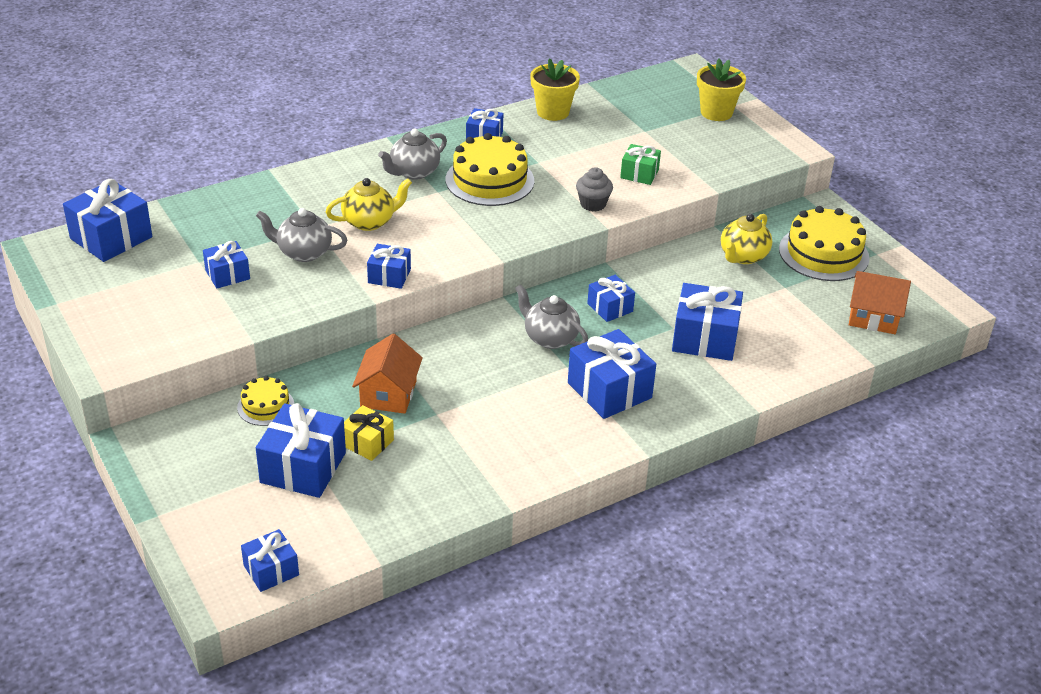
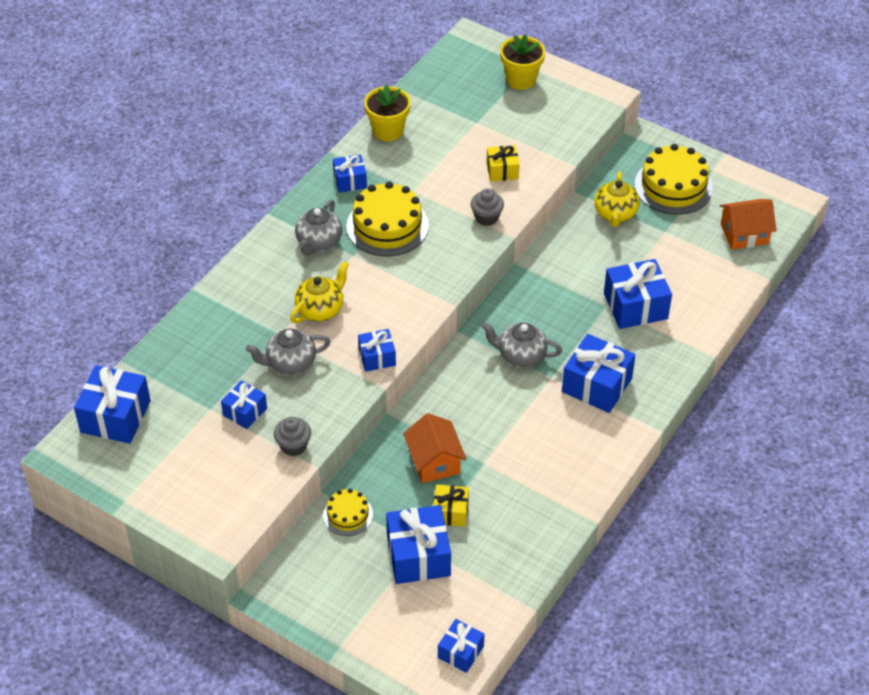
camera: 25 degrees left, 10 degrees up
blue gift [587,275,635,322] -> none
green gift [620,144,661,185] -> yellow gift [487,145,520,182]
none -> grey cupcake [274,417,311,456]

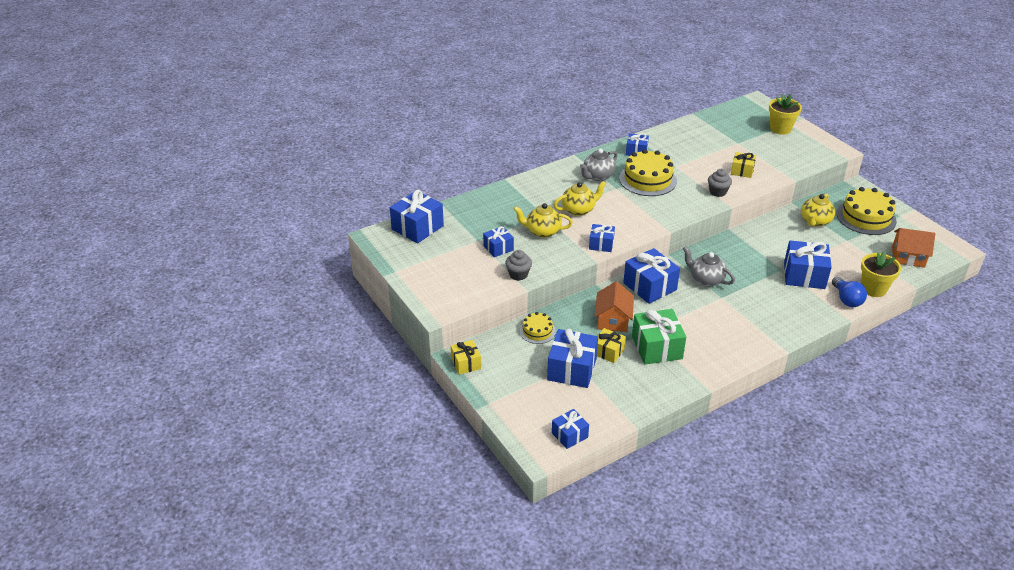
camera: 25 degrees right, 10 degrees down
grey teapot [246,329,331,375] -> yellow teapot [513,203,573,238]
yellow flower pot [364,84,411,142] -> yellow flower pot moved to [861,251,901,297]
blue gift [562,334,636,413] -> blue gift moved to [623,248,680,304]
none -> yellow gift [451,340,481,375]
none -> green gift [632,309,686,365]
none -> blue light bulb [832,277,867,307]

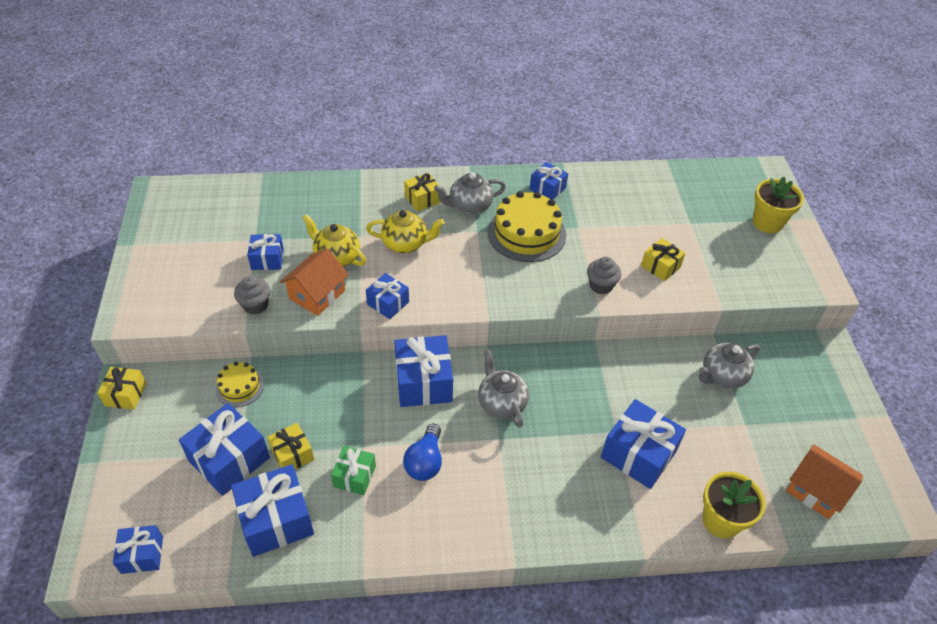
camera: 25 degrees right, 10 degrees up
blue gift [390,190,444,243] -> blue gift moved to [231,464,314,557]
orange house [595,281,634,332] -> orange house moved to [280,249,349,316]
green gift [632,309,686,365] -> green gift [331,446,376,495], size x0.58
yellow teapot [801,194,835,227] -> grey teapot [699,343,760,389]
blue light bulb [832,277,867,307] -> blue light bulb moved to [403,424,442,481]
yellow cake [836,187,897,235] -> none
none -> yellow gift [404,172,441,211]

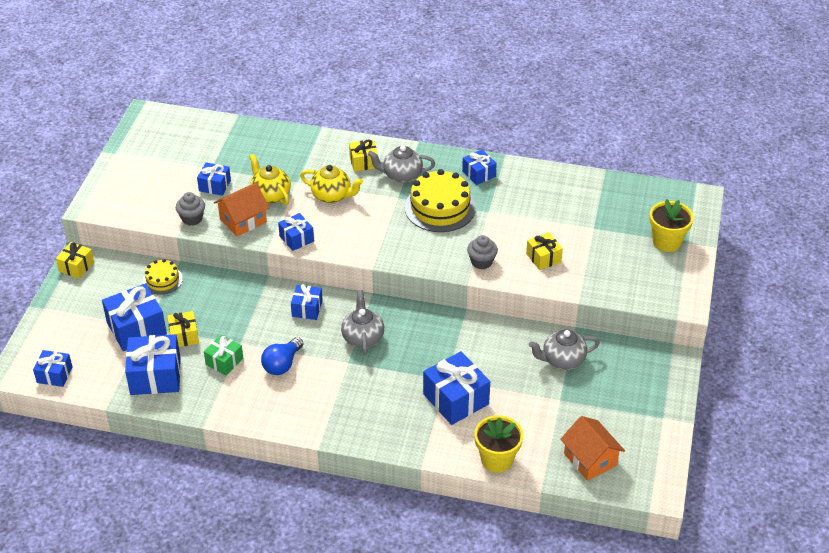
camera: 20 degrees right, 5 degrees down
blue gift [394,335,453,407] -> blue gift [291,284,323,320], size x0.58

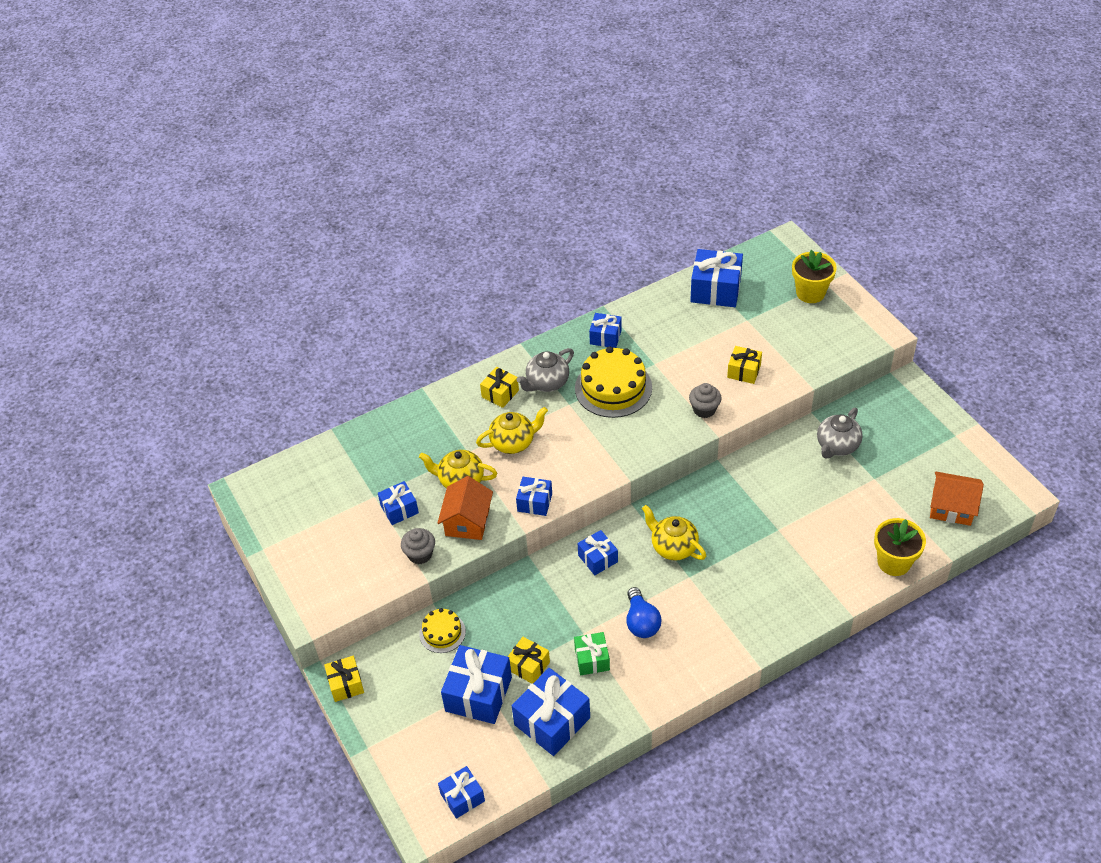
camera: 40 degrees left, 5 degrees up
grey teapot [341,290,384,355] -> yellow teapot [642,505,706,561]
blue gift [423,351,490,425] -> blue gift moved to [690,249,743,307]

